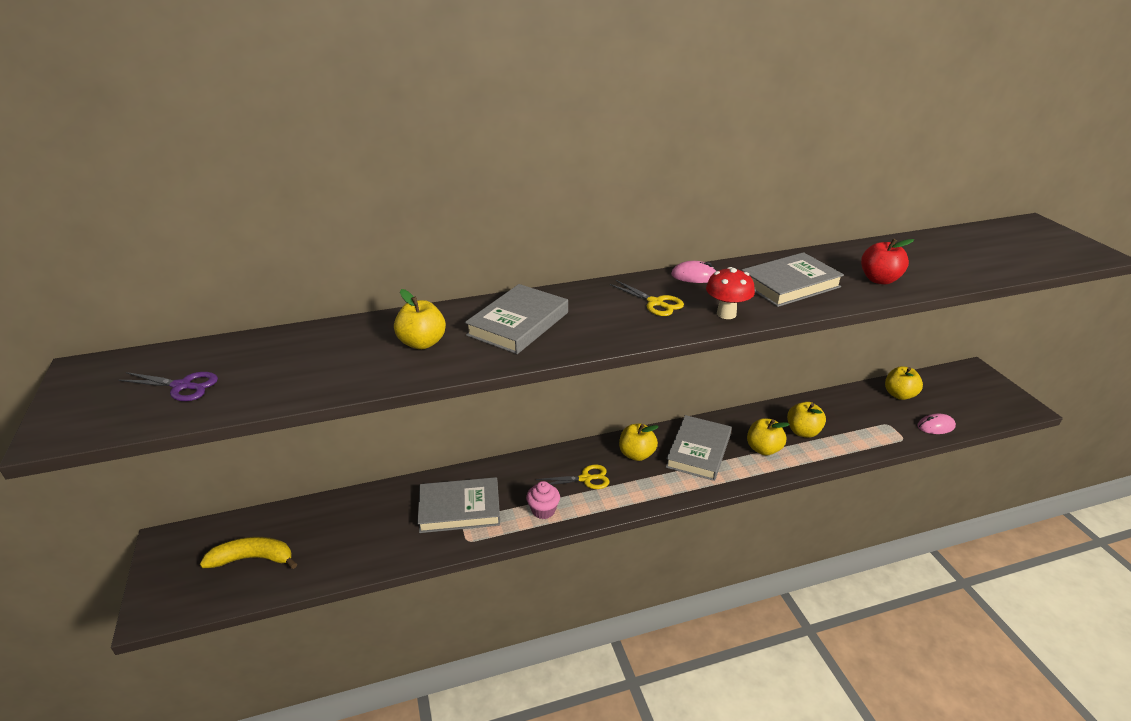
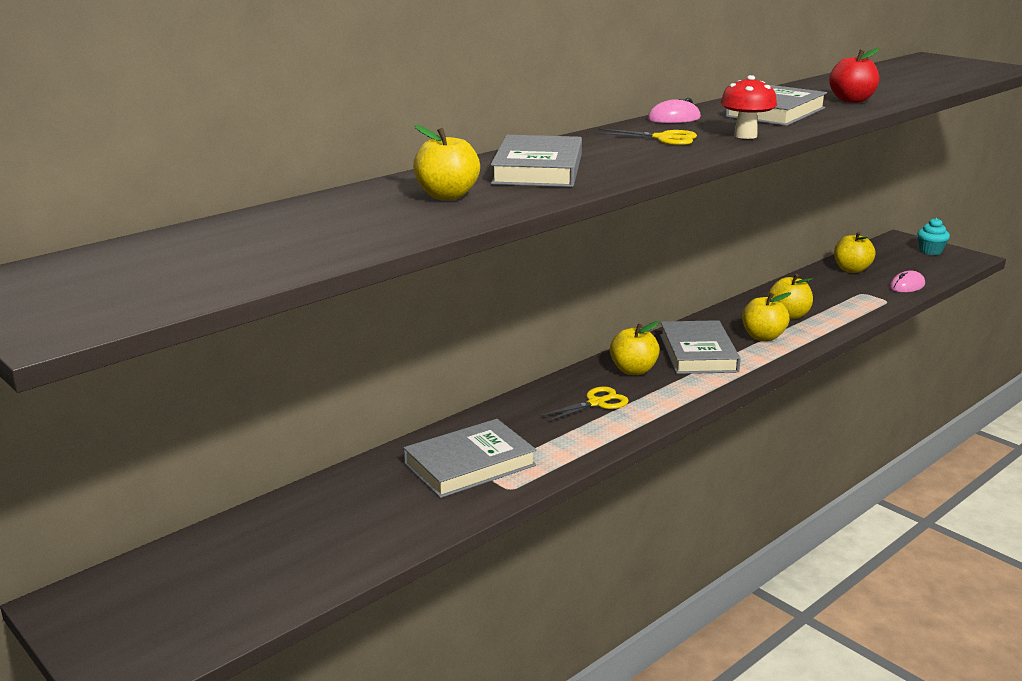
camera: 25 degrees left, 10 degrees down
purple scissors [118,372,218,401] -> none
yellow banana [200,537,297,569] -> none
pink cupcake [526,481,560,519] -> none
none -> turquoise cupcake [917,218,950,255]

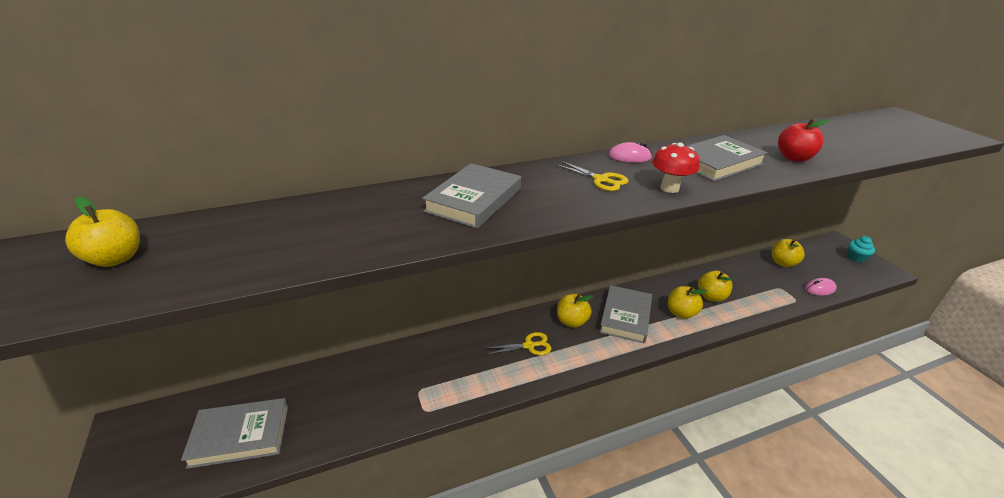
camera: 20 degrees right, 10 degrees up
grey book [404,419,536,498] -> grey book moved to [181,398,288,469]
yellow apple [413,125,480,200] -> yellow apple moved to [65,197,140,267]

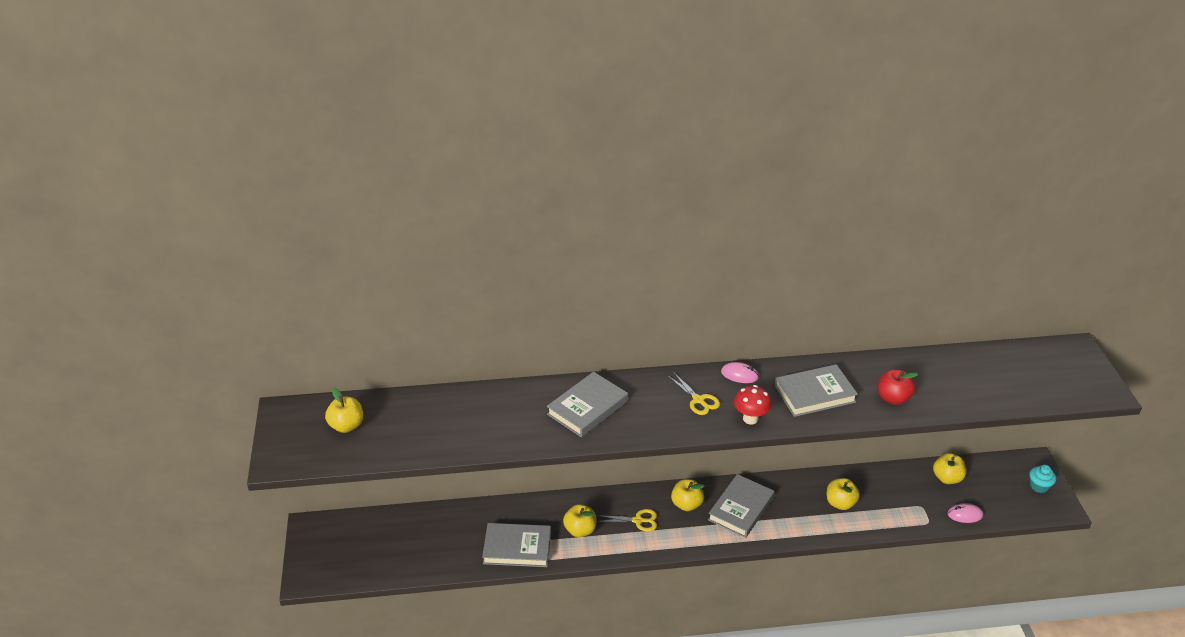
camera: 15 degrees right, 5 degrees up
grey book [181,398,288,469] -> grey book moved to [482,523,551,567]
yellow apple [668,286,707,319] -> yellow apple moved to [563,504,596,537]

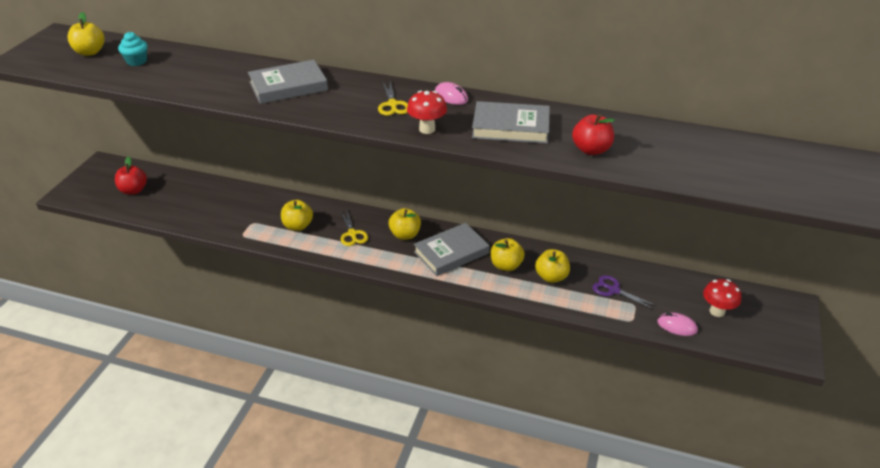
camera: 25 degrees right, 0 degrees up
grey book [482,523,551,567] -> none
yellow scissors [597,509,657,531] -> yellow scissors turned 45 degrees clockwise [340,210,368,246]
yellow apple [933,453,966,484] -> yellow apple moved to [491,238,525,271]
turquoise cupcake [1029,465,1056,493] -> turquoise cupcake moved to [118,32,148,66]
none -> red apple [115,156,147,195]
none -> purple scissors [592,275,657,310]
none -> red mushroom [703,279,741,317]

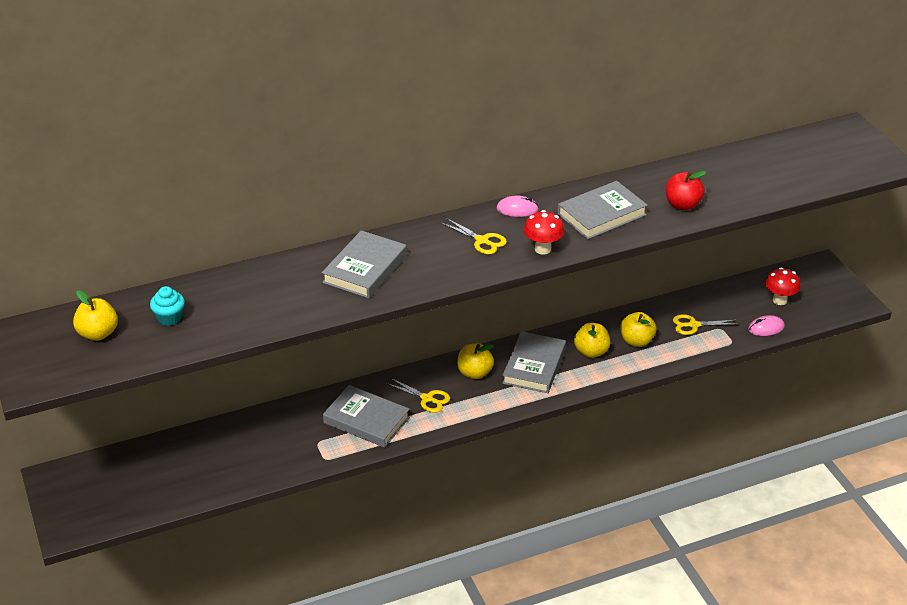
camera: 40 degrees left, 0 degrees up
red apple [115,156,147,195] -> none
yellow apple [281,200,313,231] -> grey book [323,385,410,448]
purple scissors [592,275,657,310] -> yellow scissors [673,314,739,335]

